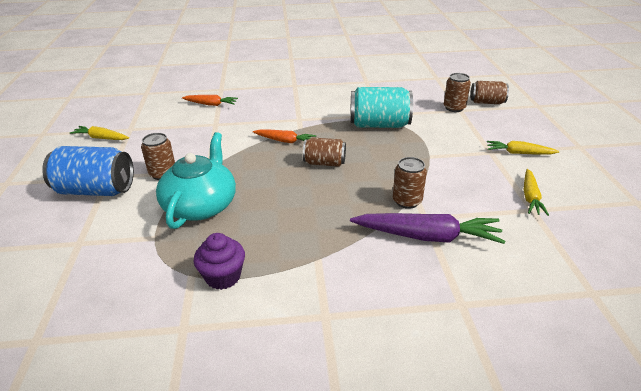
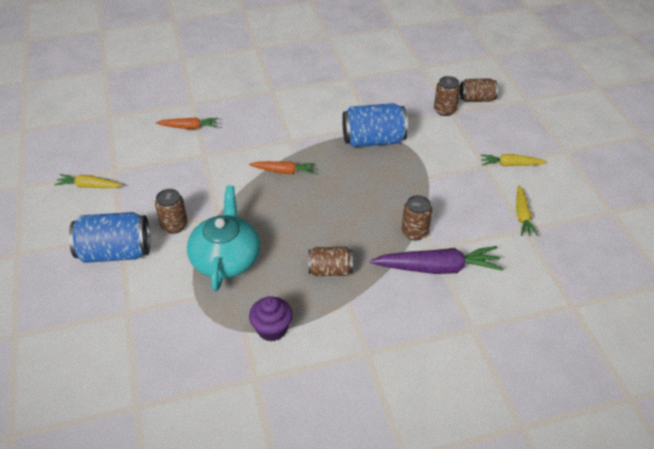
camera: 10 degrees left, 10 degrees up
brown can [303,137,346,167] -> brown can moved to [309,247,353,276]
turquoise can [350,87,413,128] -> blue can [342,103,408,147]

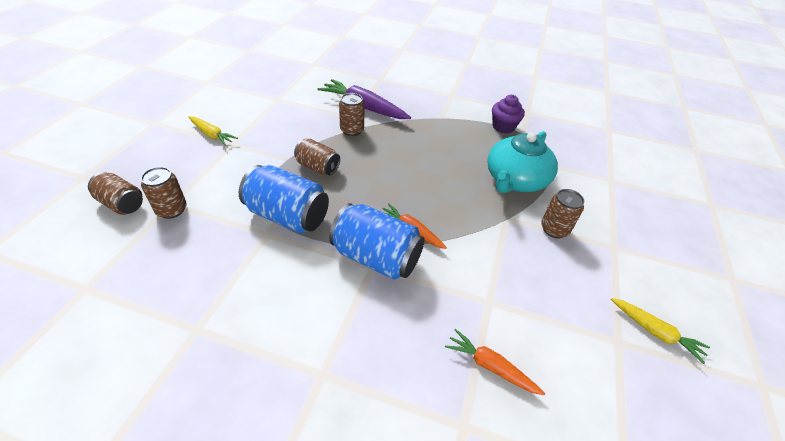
camera: 150 degrees left, 0 degrees up
blue can [69,212,150,263] -> blue can moved to [329,203,425,280]
brown can [309,247,353,276] -> brown can moved to [294,138,340,175]
yellow carrot [516,186,538,236] -> none

